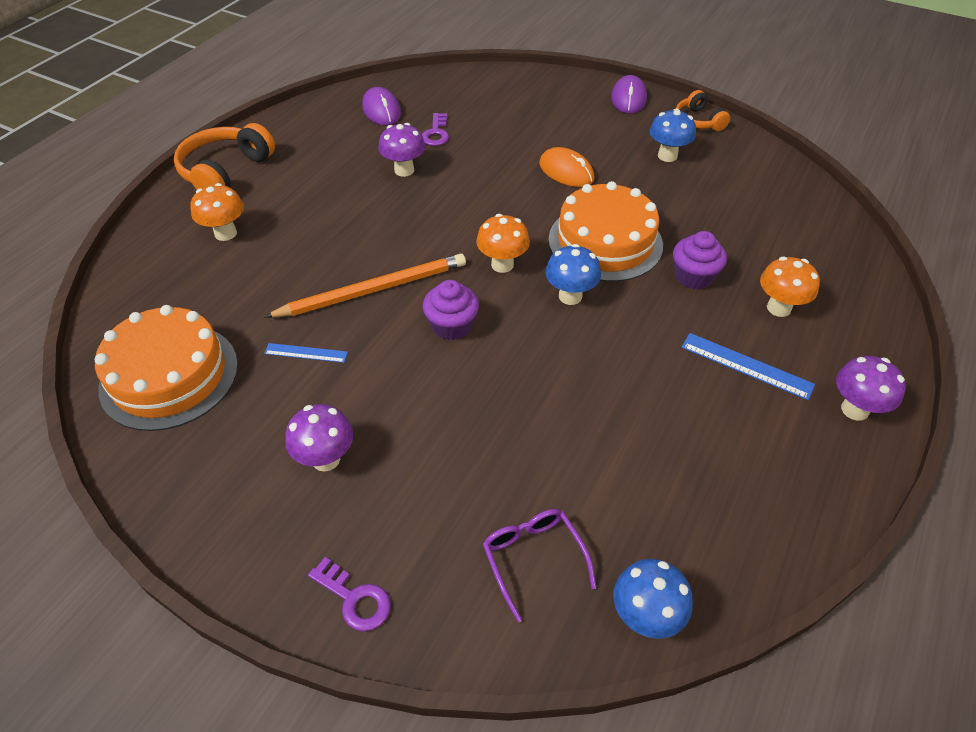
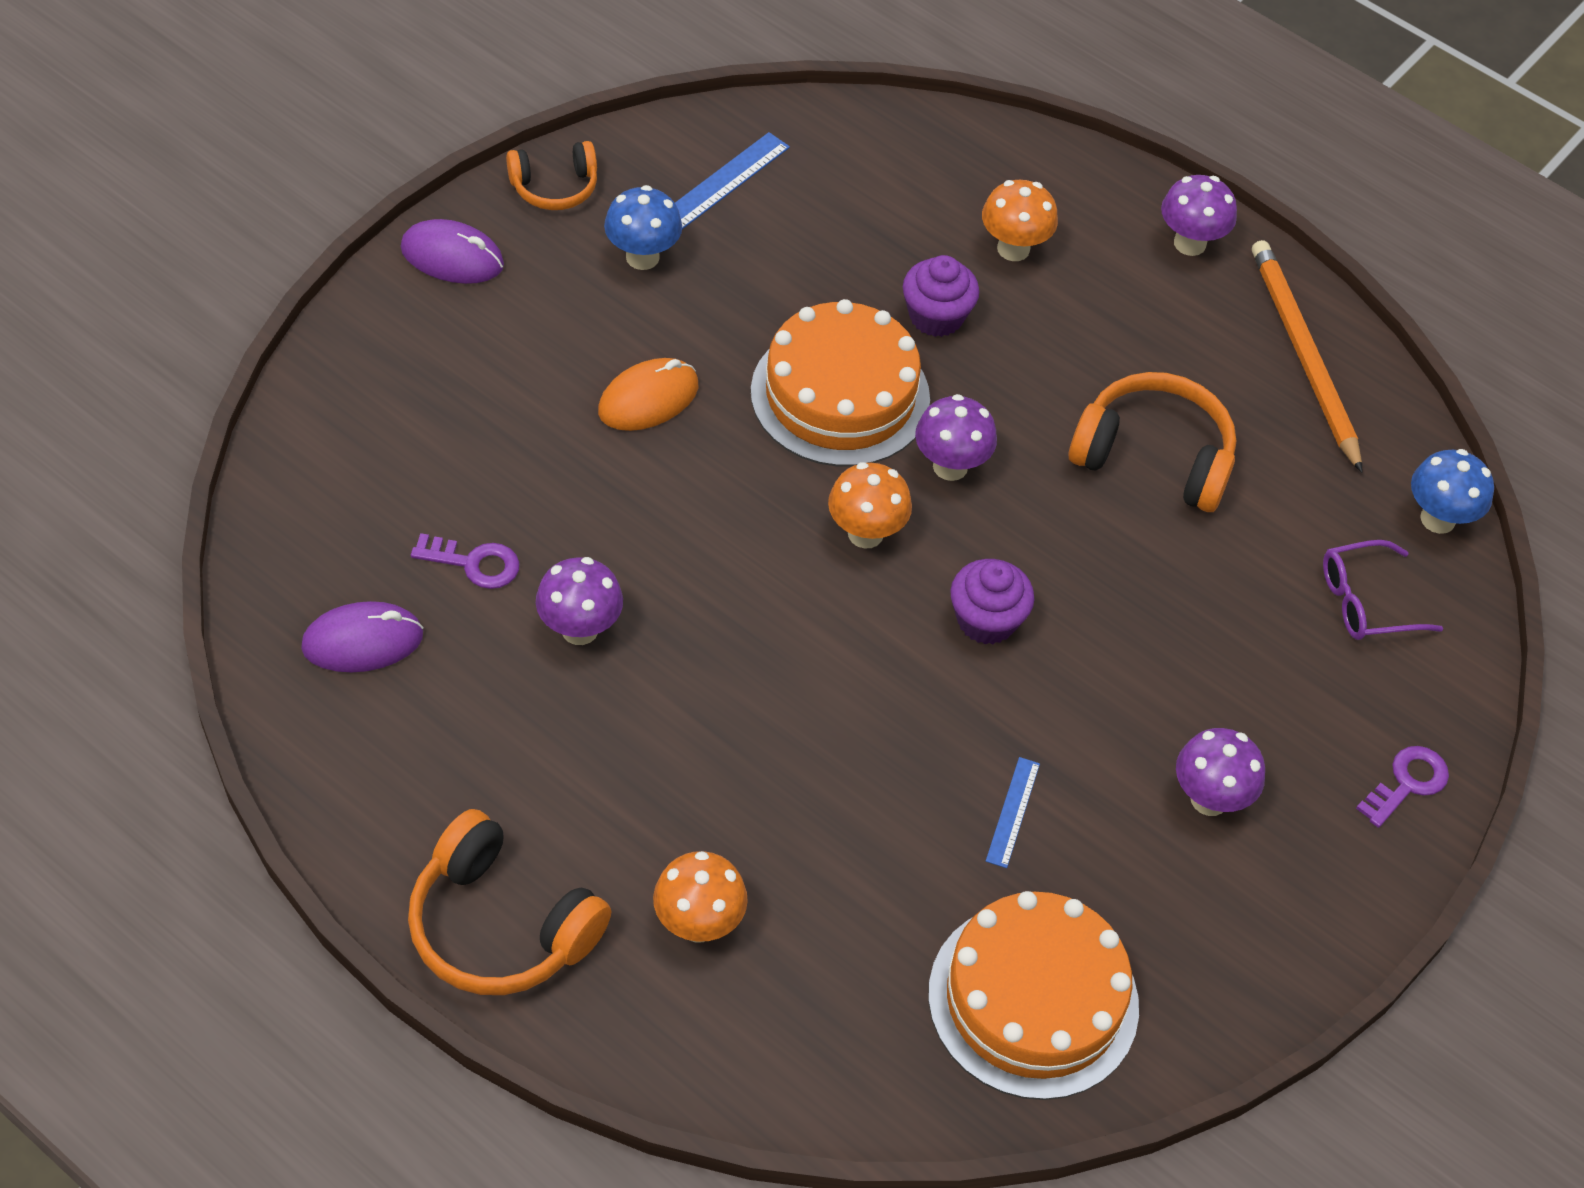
camera: 85 degrees left, 5 degrees up
orange pencil [264,254,466,318] -> orange pencil moved to [1252,240,1363,473]
blue mushroom [545,244,601,305] -> purple mushroom [915,394,997,481]
blue ruler [681,333,815,400] -> blue ruler moved to [675,132,790,229]
none -> orange headphones [1069,372,1236,512]

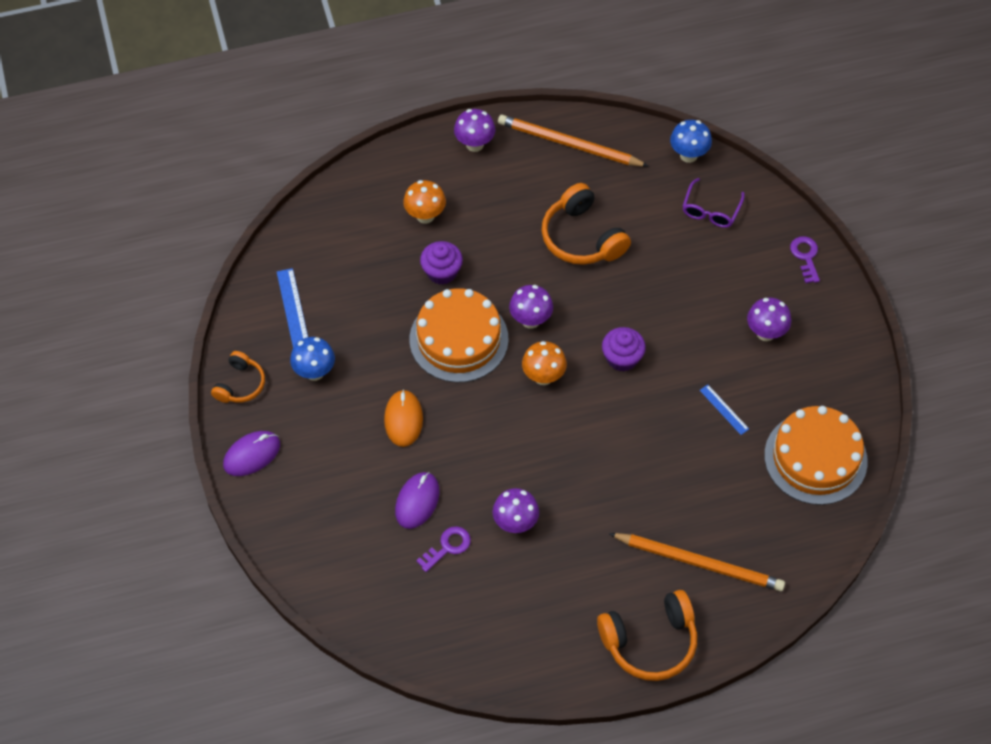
camera: 50 degrees left, 5 degrees up
purple mouse [301,601,423,672] -> purple mouse moved to [395,472,440,529]
orange mushroom [653,851,748,942] -> orange pencil [609,533,785,591]
orange headphones [1069,372,1236,512] -> orange headphones turned 90 degrees counterclockwise [541,183,631,265]

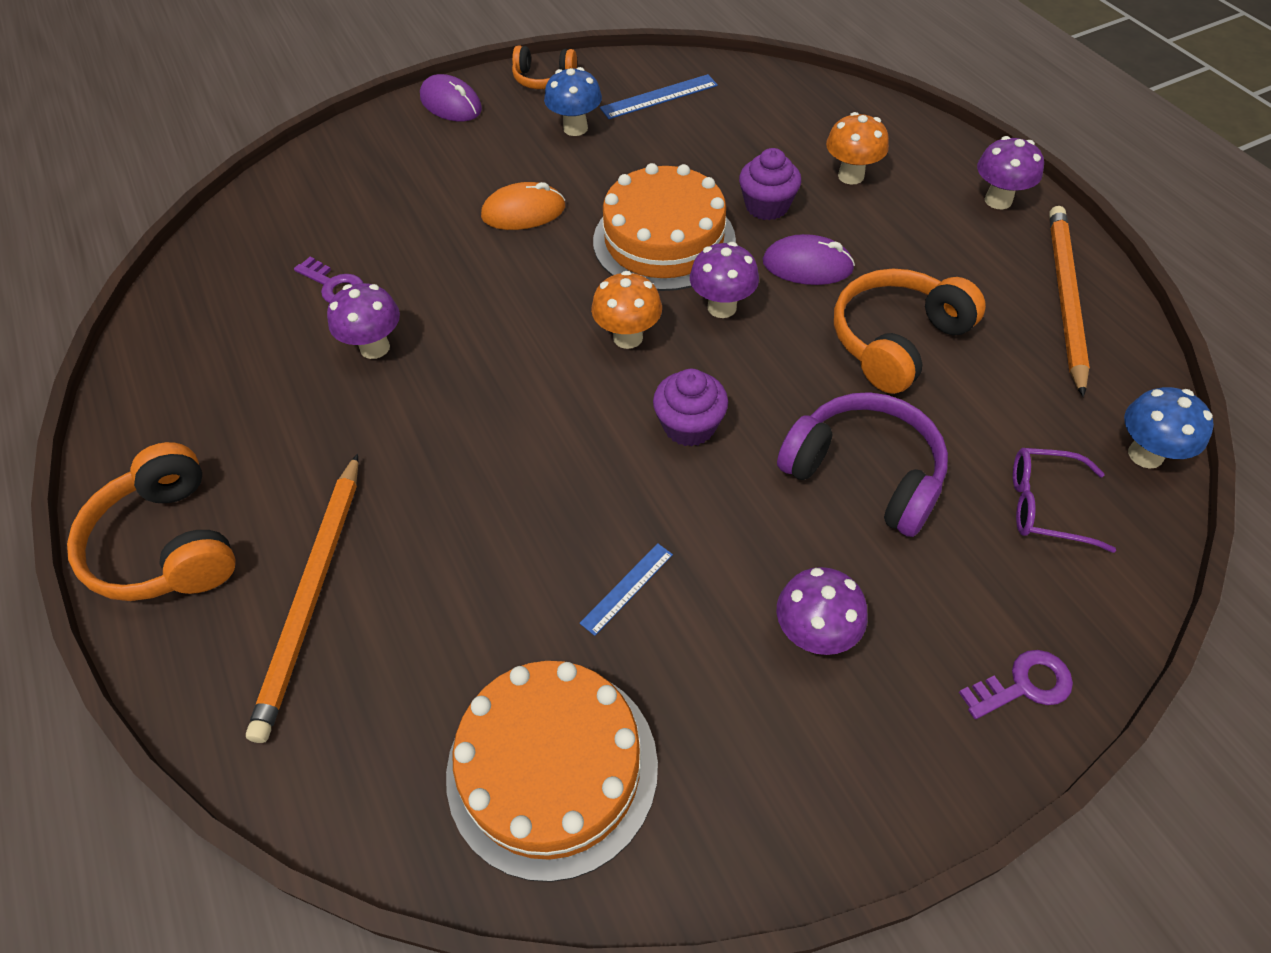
camera: 80 degrees right, 5 degrees down
purple mouse [395,472,440,529] -> purple mouse moved to [763,234,855,285]
none -> purple headphones [777,392,948,537]

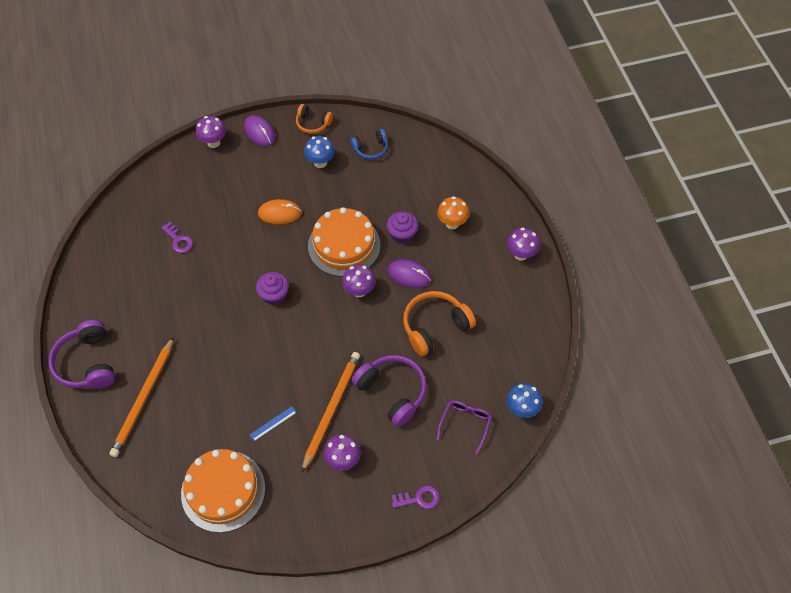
camera: 10 degrees right, 5 degrees up
orange headphones [67,442,236,601] -> purple headphones [49,320,115,389]
purple mushroom [327,283,400,359] -> purple mushroom moved to [196,116,226,148]
orange mushroom [591,271,662,349] -> none
blue ruler [600,74,718,119] -> blue headphones [351,129,388,160]
purple cupcake [653,369,728,447] -> purple cupcake moved to [256,272,289,305]
purple glasses [1013,448,1116,553] -> purple glasses turned 90 degrees clockwise [437,400,492,454]
orange pencil [1049,206,1090,397] -> orange pencil moved to [302,352,360,472]

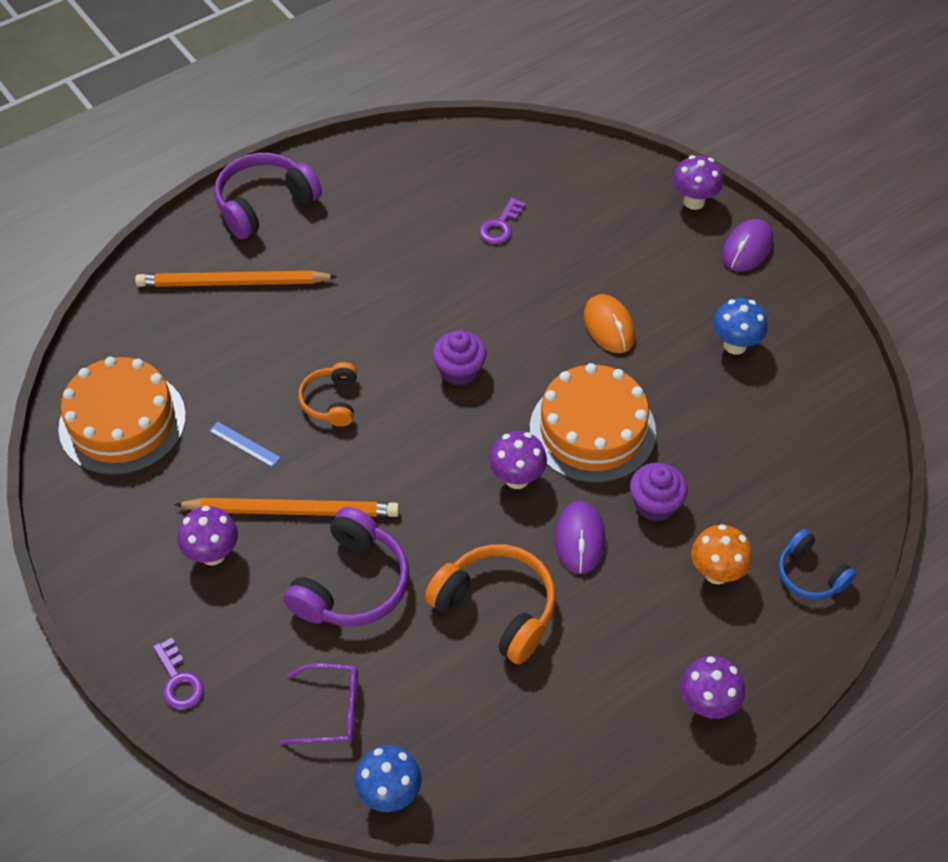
camera: 70 degrees right, 5 degrees down
orange headphones [296,104,333,134] -> orange headphones moved to [298,362,357,427]
blue headphones [351,129,388,160] -> blue headphones moved to [778,529,856,600]

